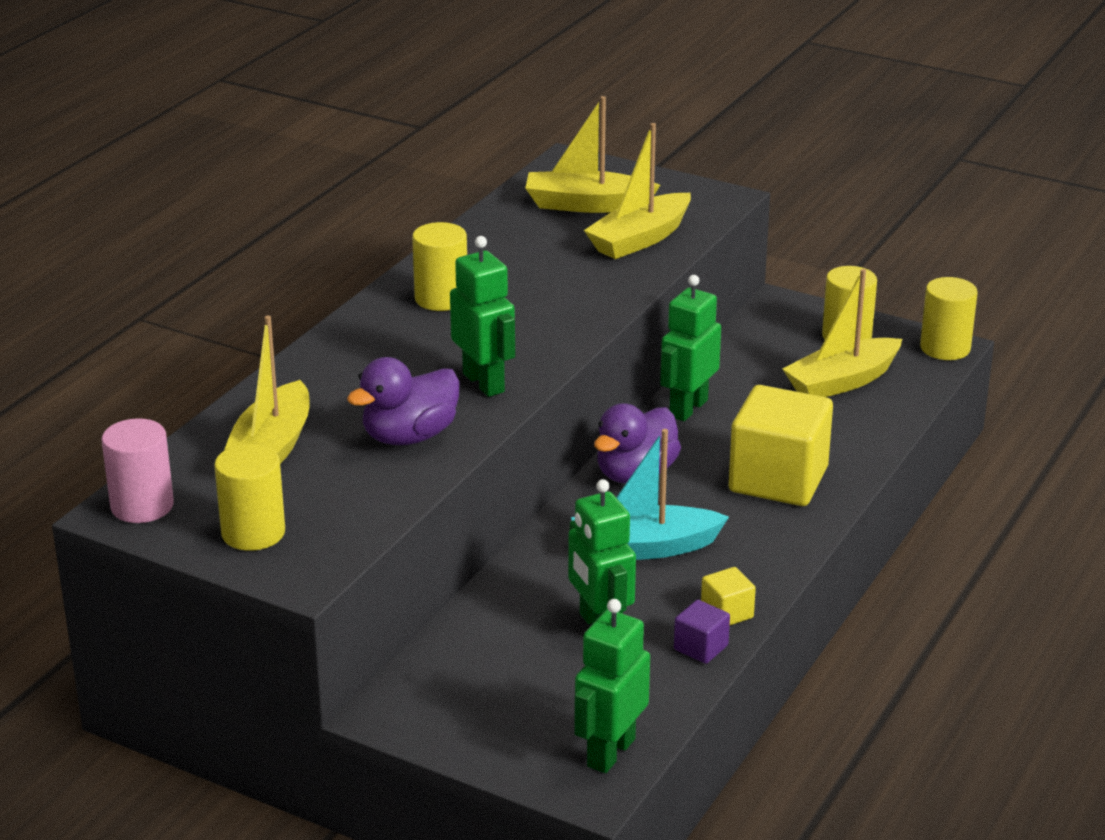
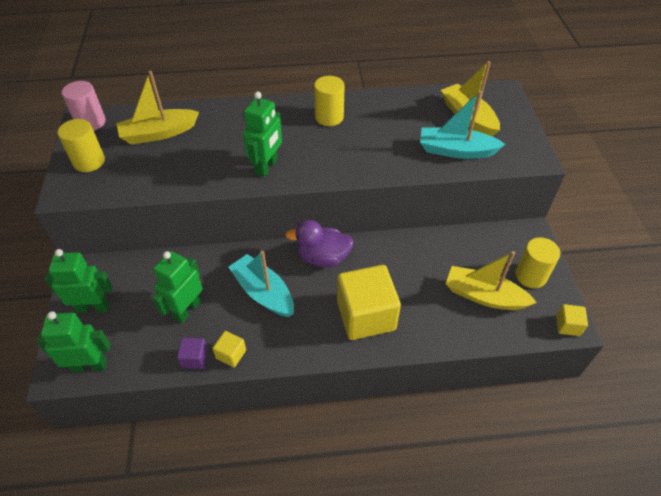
camera: 55 degrees right, 20 degrees up
purple duck [347,357,460,445] -> none
yellow boat [584,123,691,259] -> turquoise boat [420,91,505,159]
green robot [660,275,721,421] -> green robot moved to [45,249,113,313]
yellow cylinder [920,277,978,360] -> yellow cube [556,304,588,336]

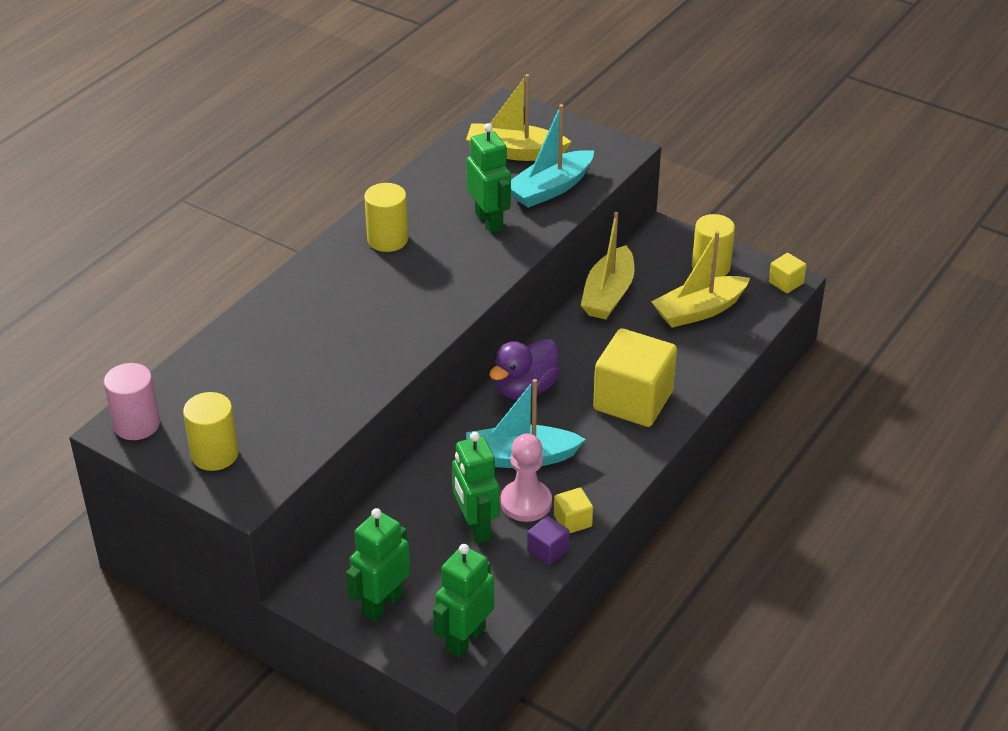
camera: 50 degrees left, 10 degrees down
yellow boat [116,70,199,145] -> yellow boat moved to [581,212,635,320]
green robot [243,91,282,177] -> green robot moved to [467,123,511,233]
none -> pink pawn [501,434,552,522]

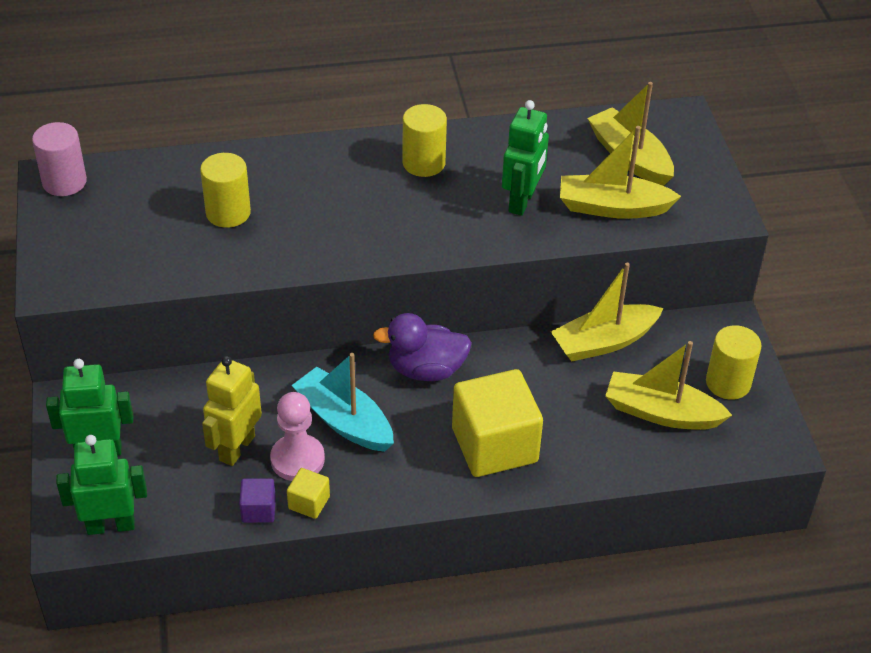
camera: 45 degrees right, 5 degrees up
yellow cylinder [183,392,239,471] -> yellow cylinder moved to [200,153,251,228]
green robot [452,432,499,544] -> yellow robot [202,356,262,466]
turquoise boat [511,104,594,208] -> yellow boat [560,126,681,219]
yellow cube [769,253,806,293] -> none

